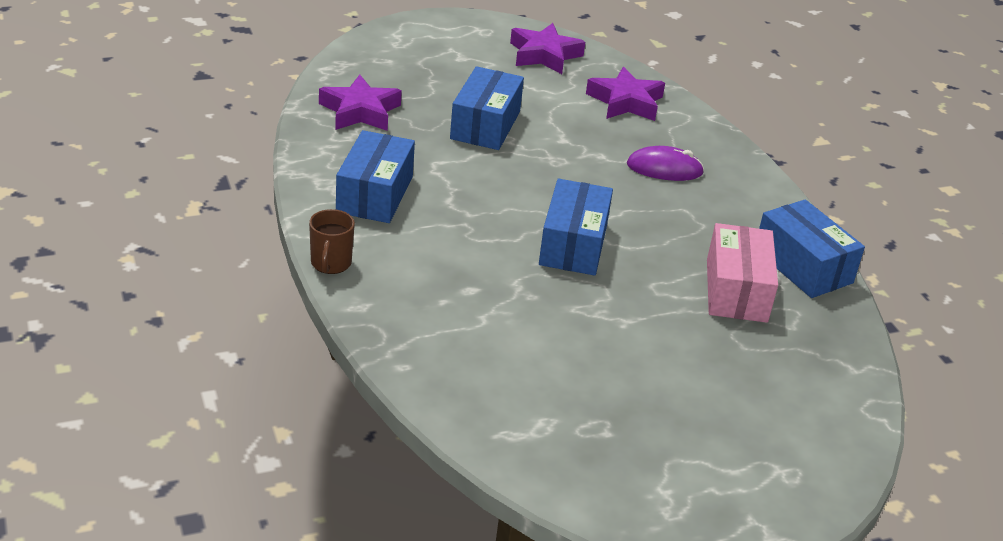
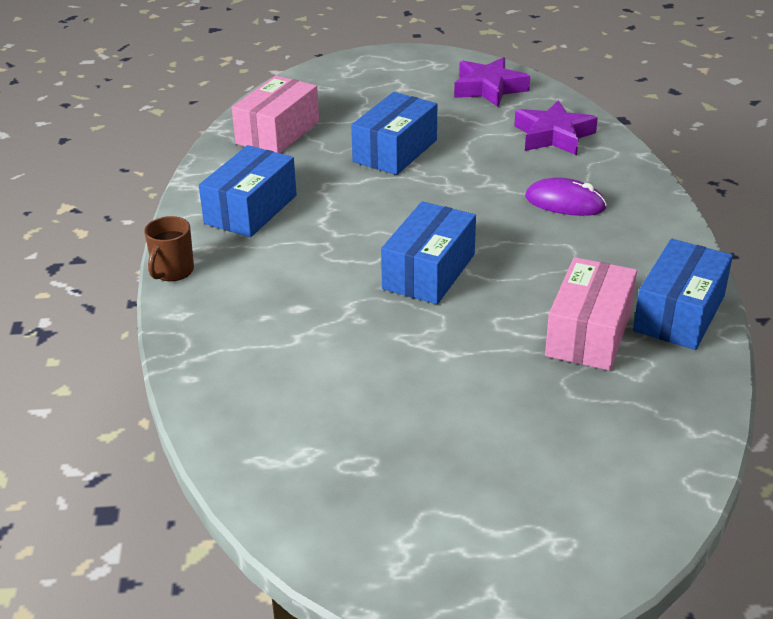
camera: 20 degrees right, 0 degrees up
purple star [319,75,402,131] -> pink box [232,75,319,153]
blue box [759,199,865,298] -> blue box turned 45 degrees clockwise [633,239,733,350]

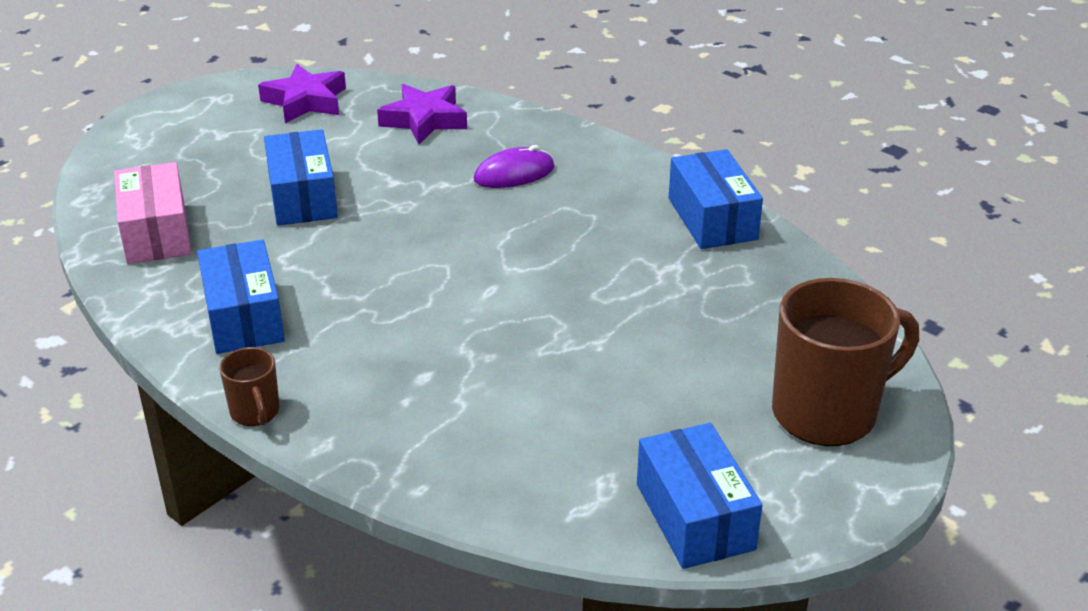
camera: 45 degrees left, 0 degrees up
blue box [381,201,476,304] -> blue box moved to [637,423,762,569]
pink box [545,257,637,371] -> none
none -> brown mug [772,278,919,446]

